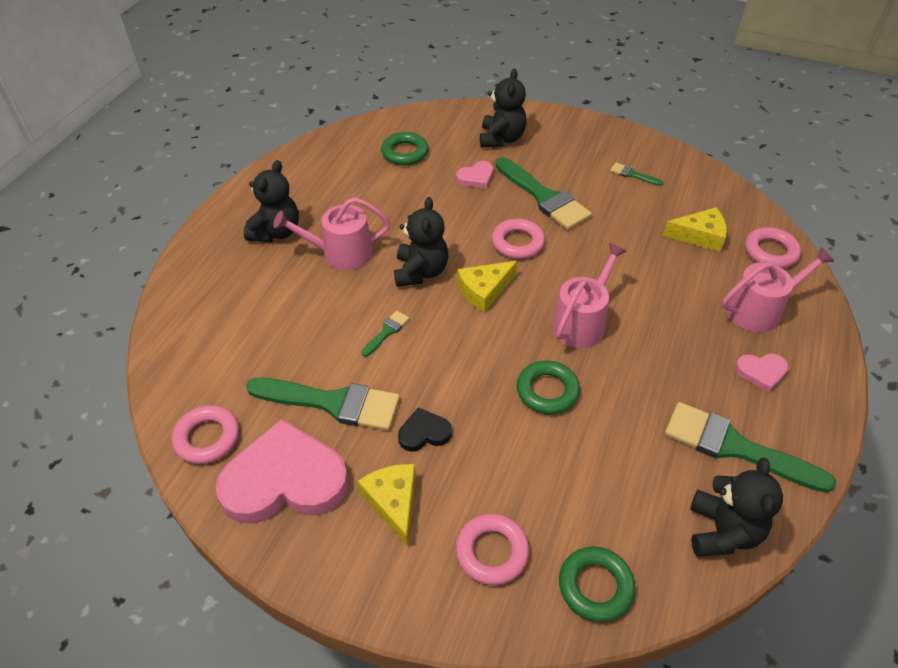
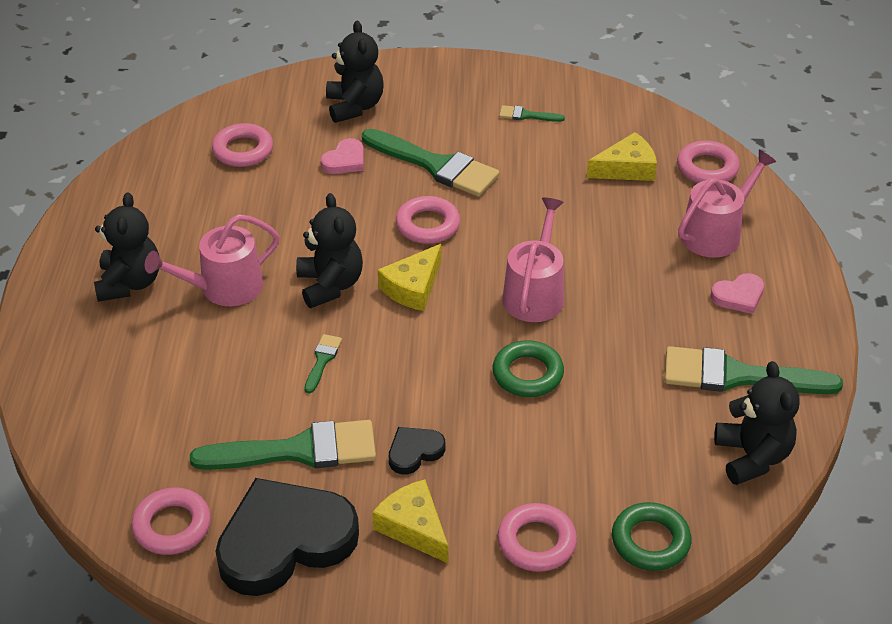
camera: 20 degrees left, 5 degrees down
pink heart [215,419,349,524] -> black heart [215,478,359,596]
green ring [381,132,428,165] -> pink ring [212,123,273,167]

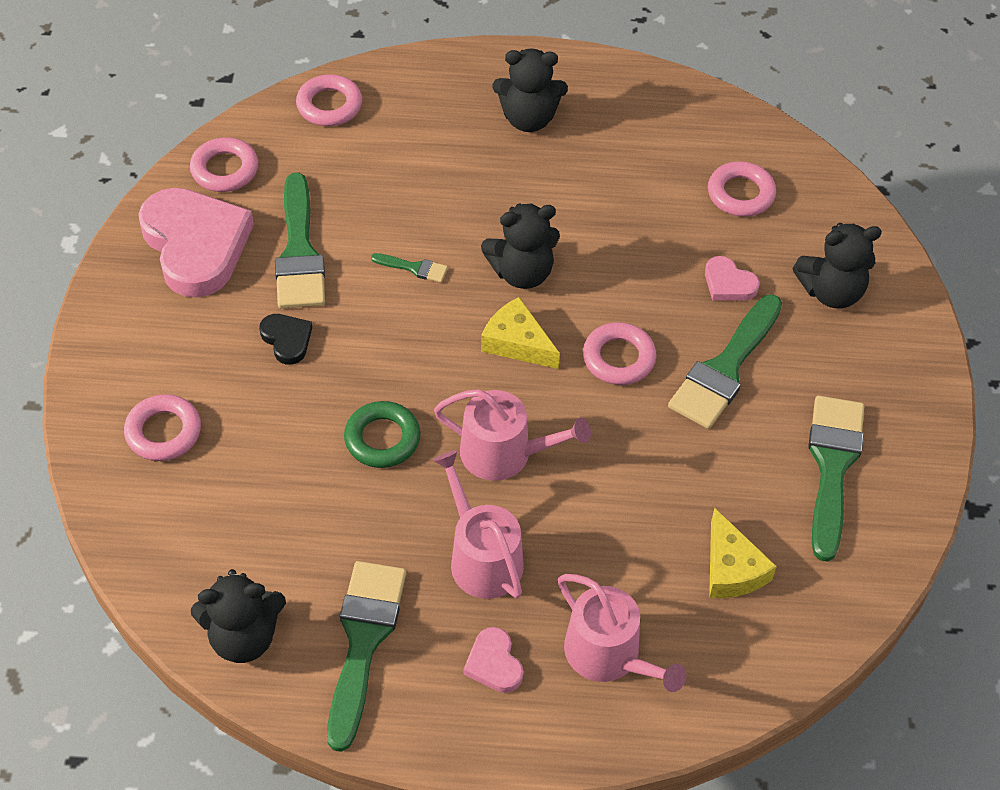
camera: 90 degrees right, 10 degrees up
pink watering can [145,214,280,306] -> pink watering can moved to [433,450,524,599]
black heart [215,478,359,596] -> pink heart [138,188,254,298]
yellow cheese [372,479,449,564] -> none
green brush [499,105,565,122] -> green brush [808,396,864,562], size x2.24
green ring [612,502,691,571] -> none
pink ring [677,140,740,183] -> pink ring moved to [296,74,362,126]

